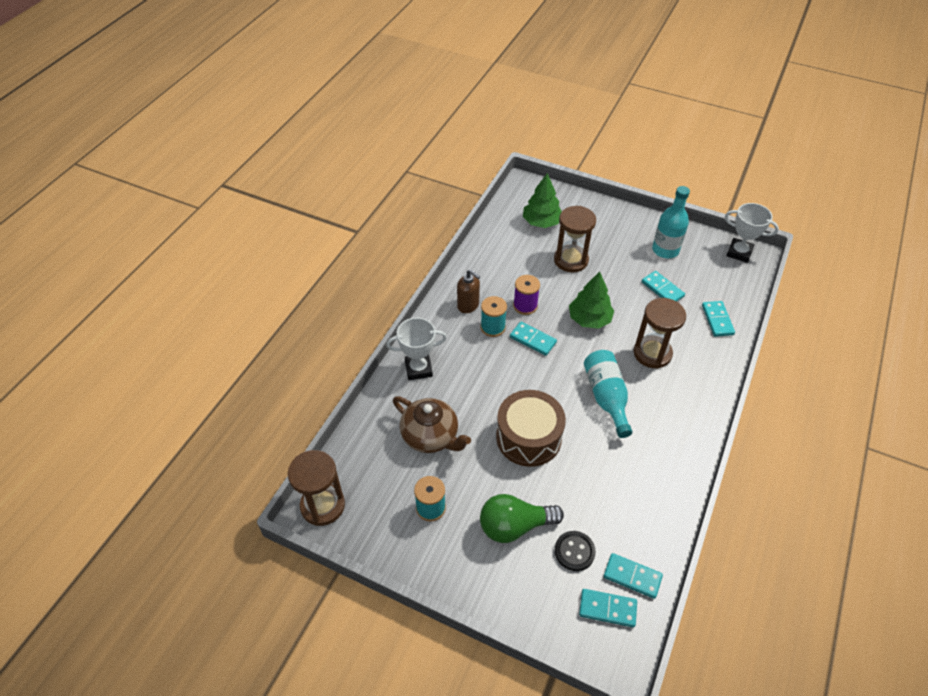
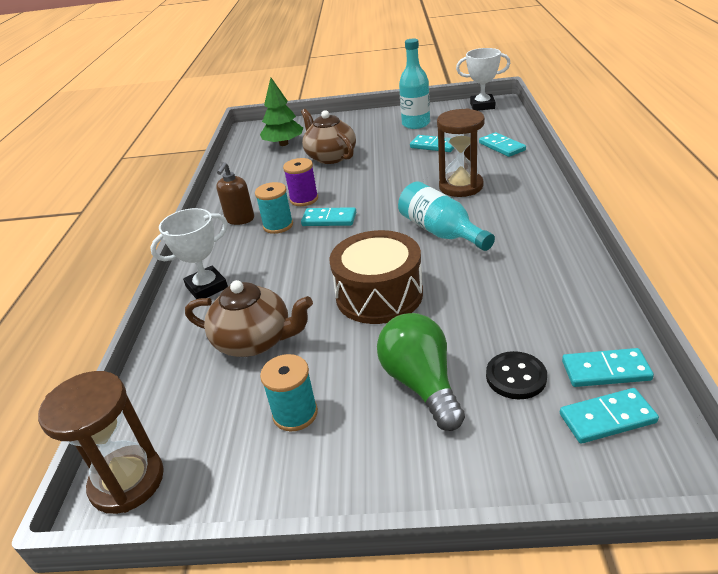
camera: 20 degrees left, 15 degrees down
brown soap dispenser [457,269,480,313] -> brown soap dispenser turned 90 degrees clockwise [216,162,254,225]
green light bulb [480,494,564,543] -> green light bulb turned 105 degrees clockwise [377,313,465,431]
brown hourglass [554,206,596,272] -> brown teapot [301,109,356,164]
green tree [569,271,614,329] -> none

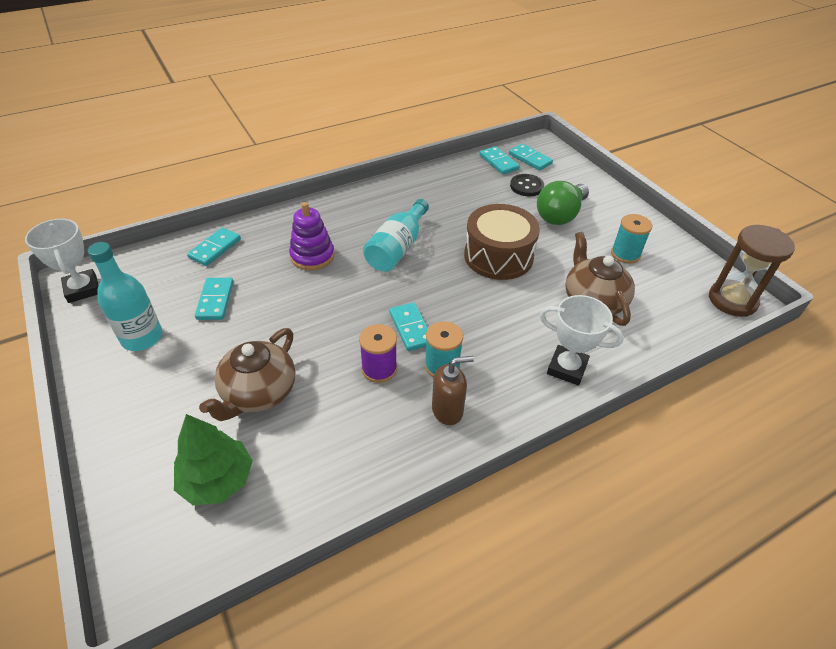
camera: 125 degrees left, 10 degrees up
brown hourglass [437,108,485,197] -> purple stacking toy [289,202,334,270]

